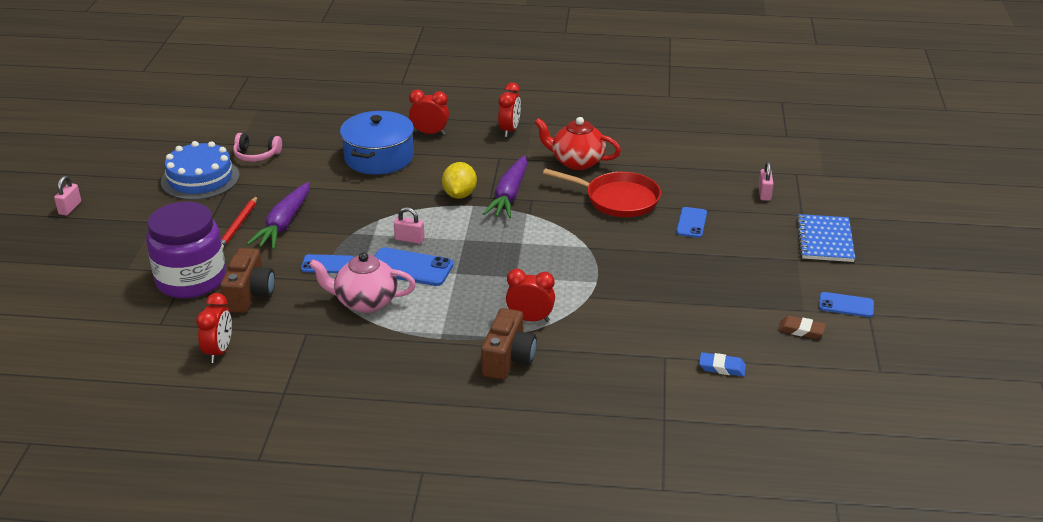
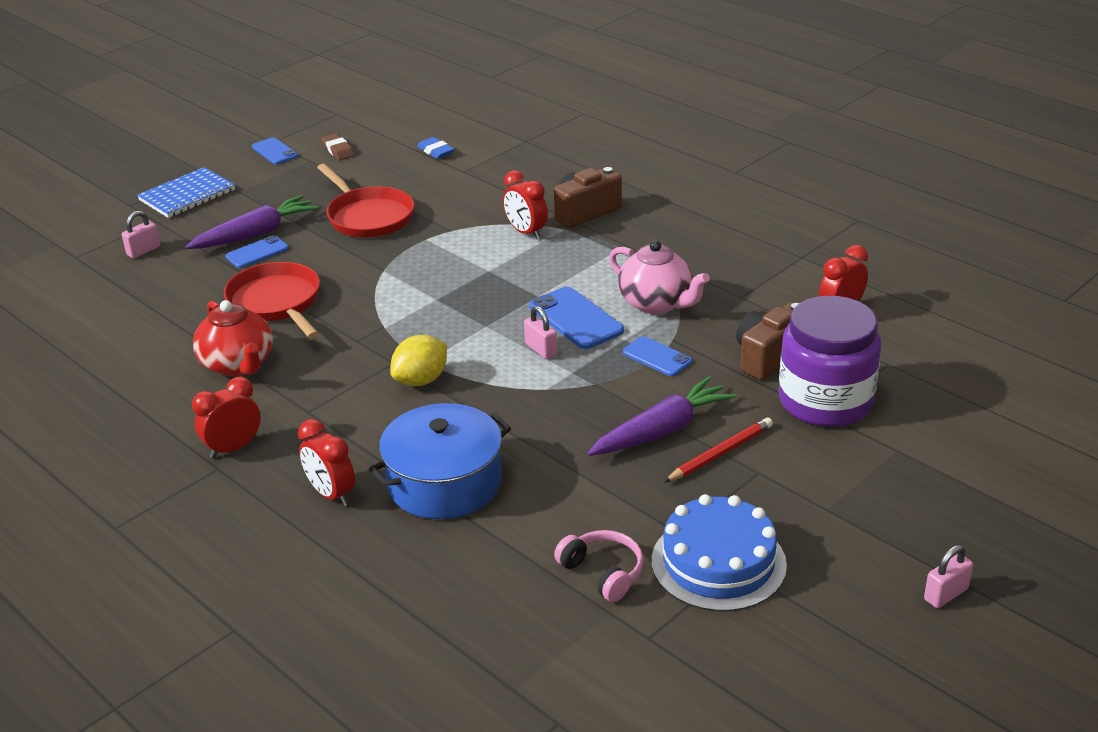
camera: 140 degrees left, 0 degrees up
purple carrot [483,155,527,218] -> purple carrot moved to [185,195,319,249]
none -> red pan [317,164,414,238]

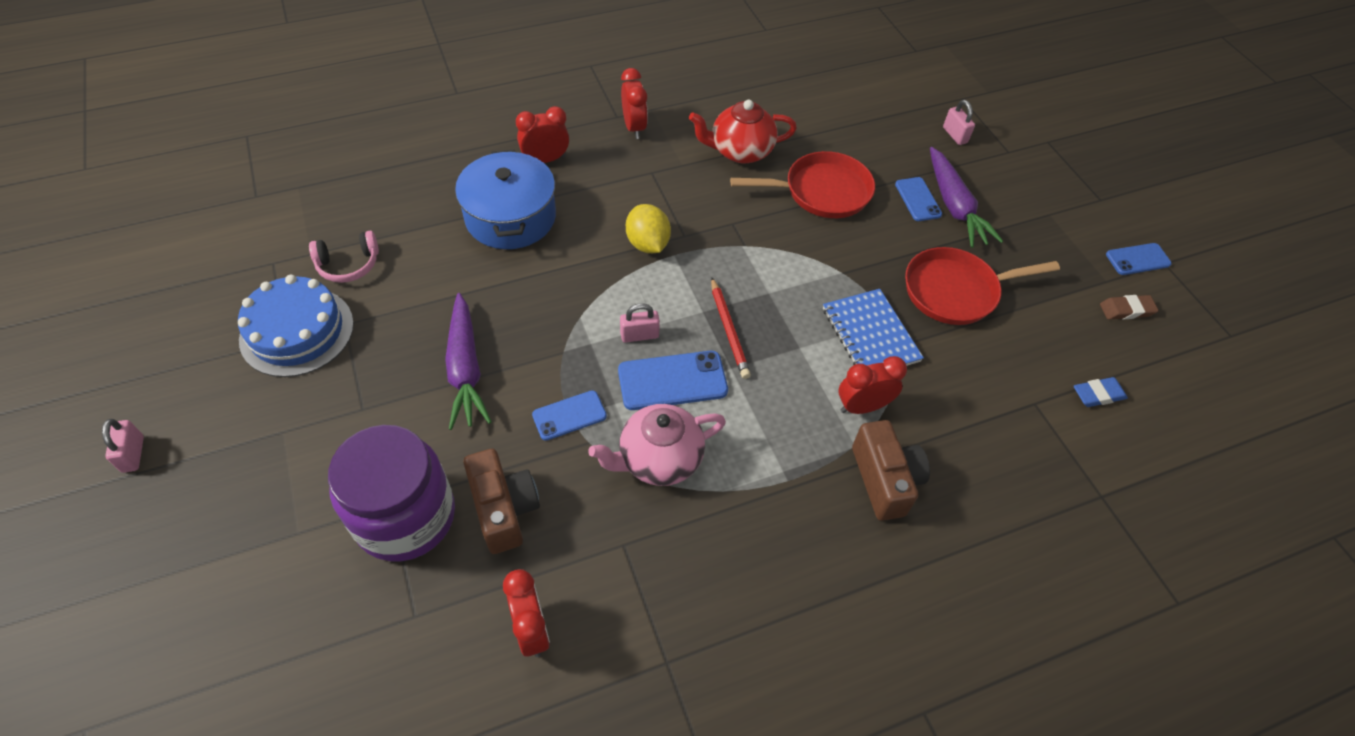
camera: 110 degrees right, 20 degrees up
blue notebook [137,167,235,218] -> blue notebook moved to [823,289,924,366]
red pencil [664,418,773,482] -> red pencil moved to [711,277,751,379]

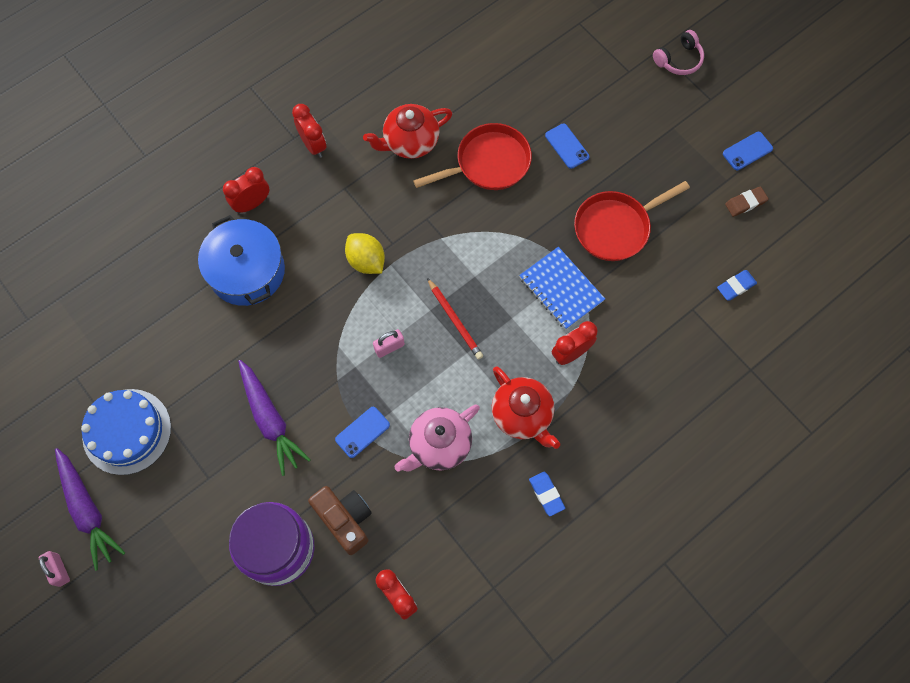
camera: 15 degrees left, 15 degrees up
pink headphones [309,231,379,283] -> pink headphones moved to [653,30,704,75]
blue phone [618,351,728,410] -> none
brown camera [852,420,930,521] -> none
purple carrot [930,147,1003,248] -> purple carrot moved to [55,448,125,571]
pink padlock [943,100,975,145] -> none
none -> red teapot [492,367,560,449]
none -> blue eraser [529,472,565,516]

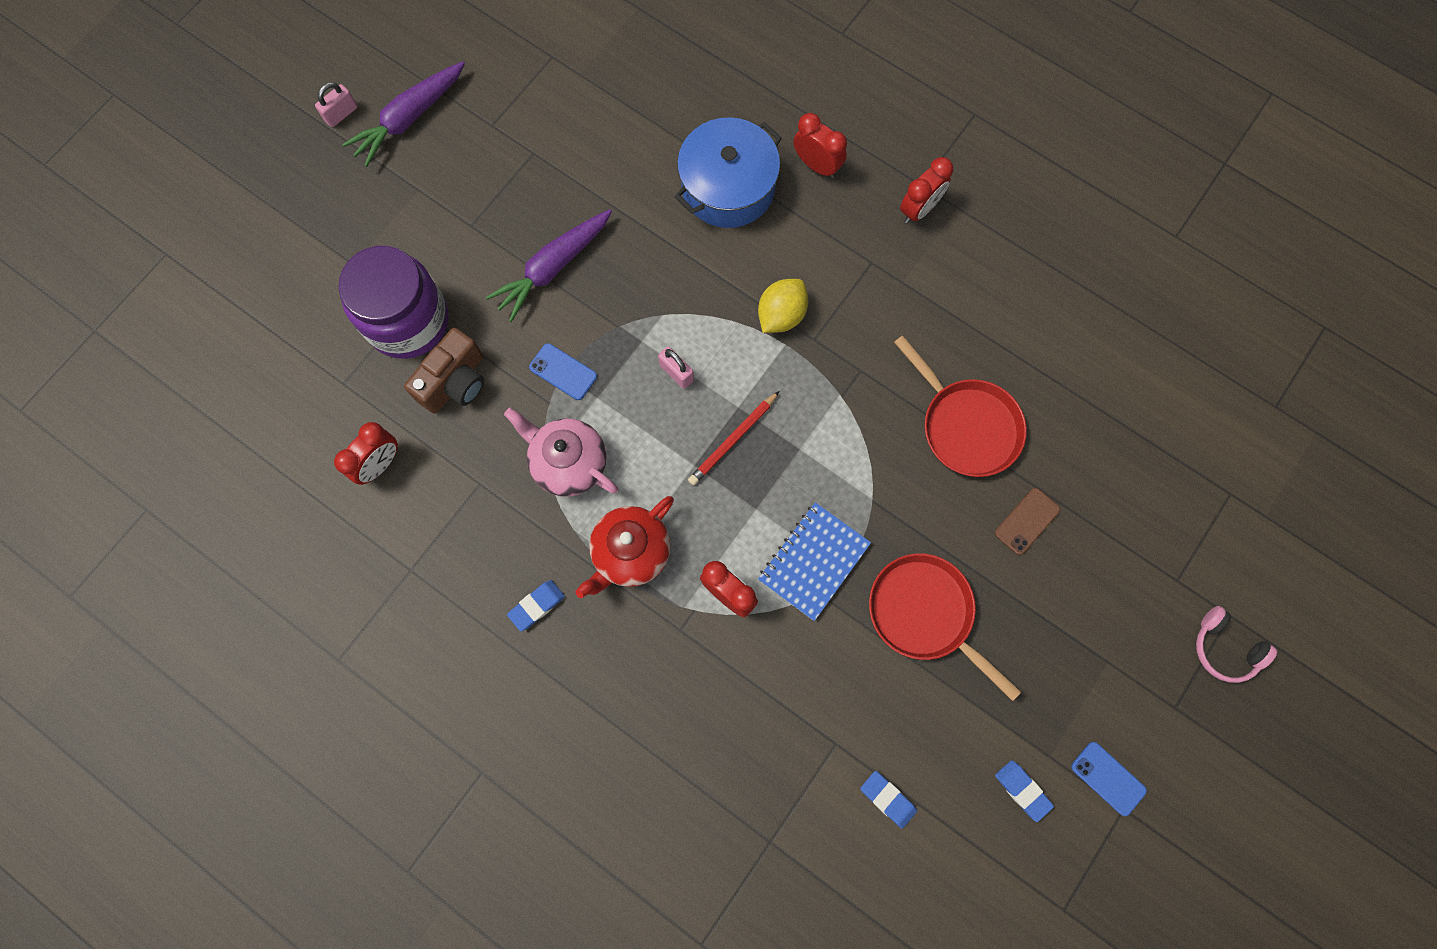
camera: 75 degrees right, 5 degrees up
blue cake [81,389,171,475] -> none
red teapot [363,104,452,159] -> none
blue phone [545,124,589,169] -> brown phone [995,488,1060,555]
brown eraser [725,186,769,217] -> blue eraser [995,760,1054,822]

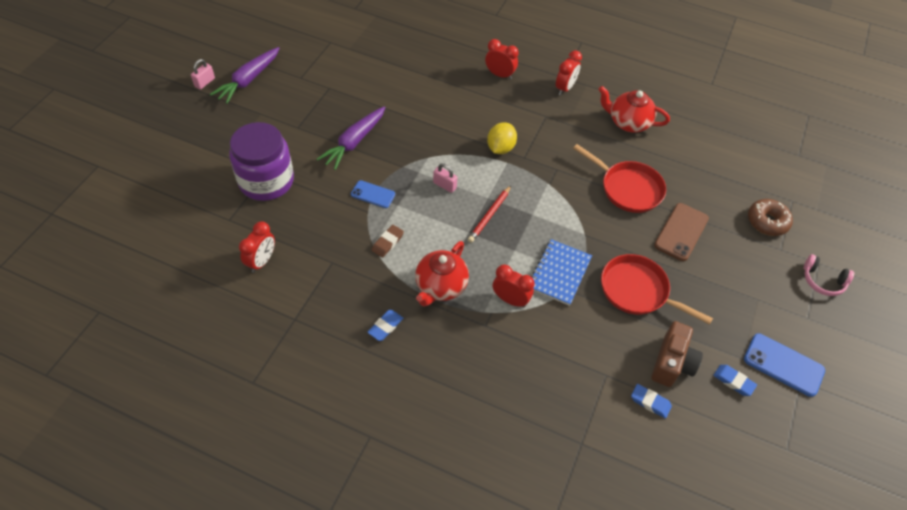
camera: 15 degrees left, 20 degrees down
brown camera [404,328,484,414] -> brown camera moved to [652,321,703,387]
pink teapot [504,408,618,497] -> brown eraser [372,225,404,257]
blue pot [675,117,782,228] -> none
brown phone [995,488,1060,555] -> brown phone [654,203,709,261], size x1.57
blue phone [1071,742,1147,816] -> blue phone [744,333,825,397], size x1.57
none -> red teapot [598,86,670,133]
none -> brown donut [748,199,793,236]

